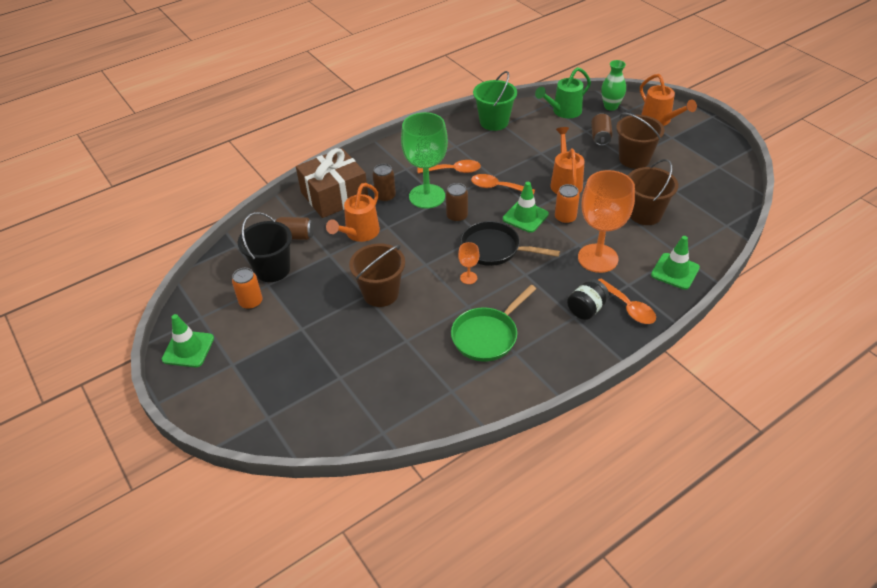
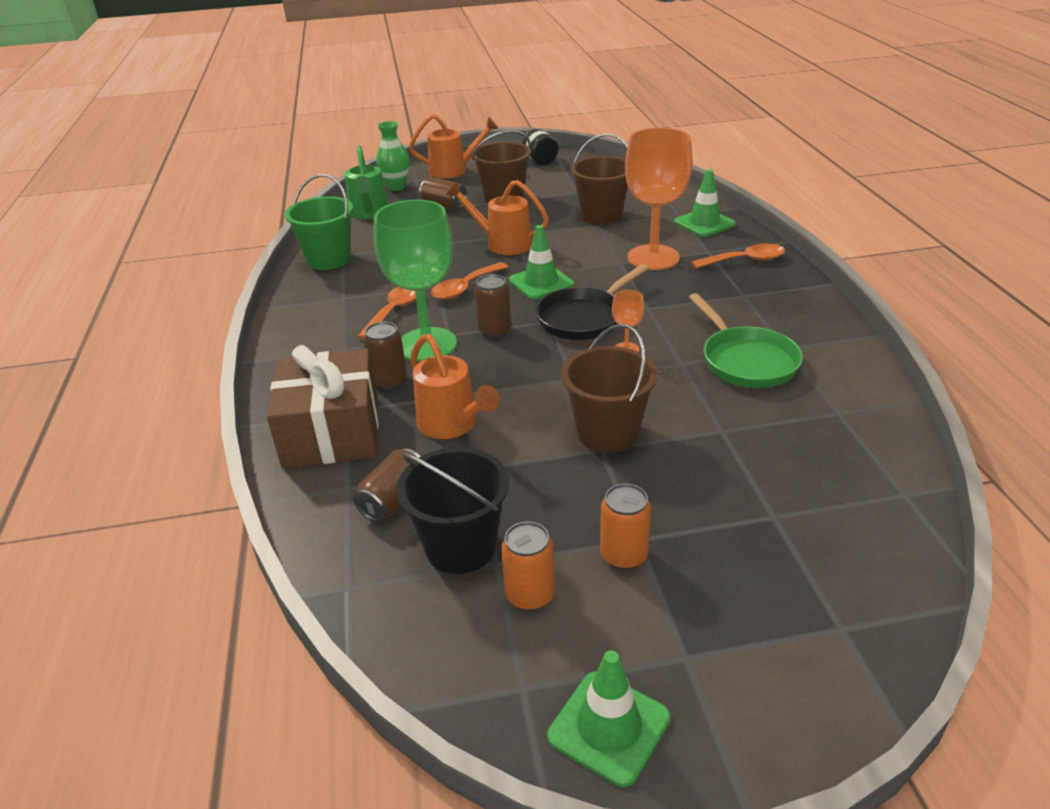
camera: 65 degrees left, 10 degrees down
orange can [555,184,580,224] -> orange can moved to [600,484,651,570]
black jar [567,279,609,320] -> black jar moved to [522,129,558,165]

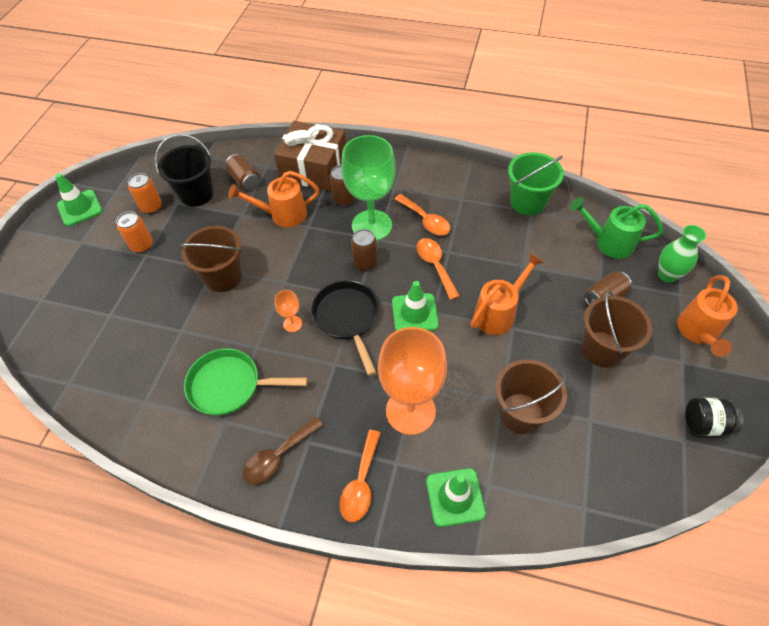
camera: 115 degrees right, 20 degrees up
none -> brown spoon [243,416,323,485]

